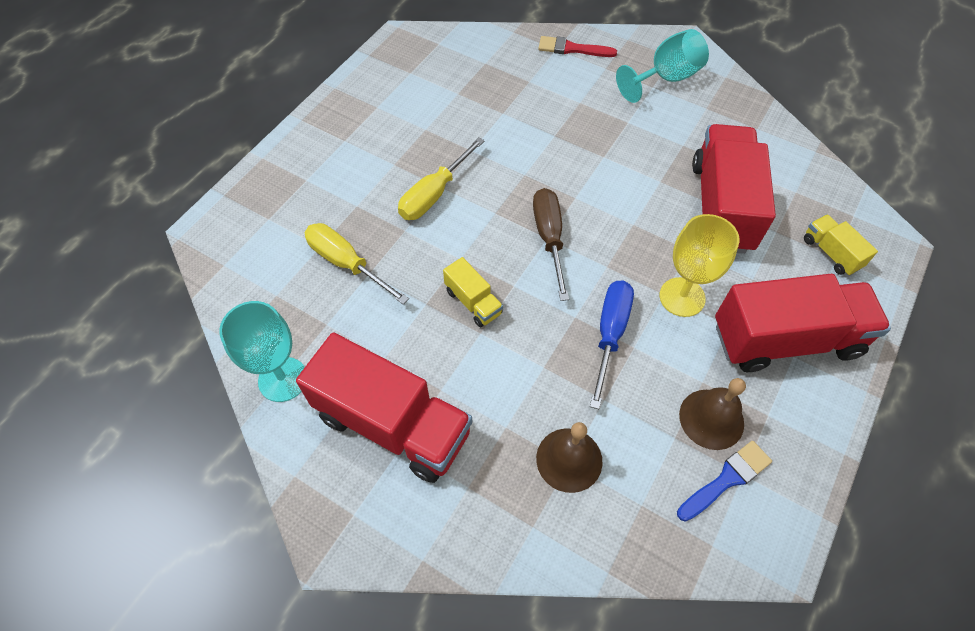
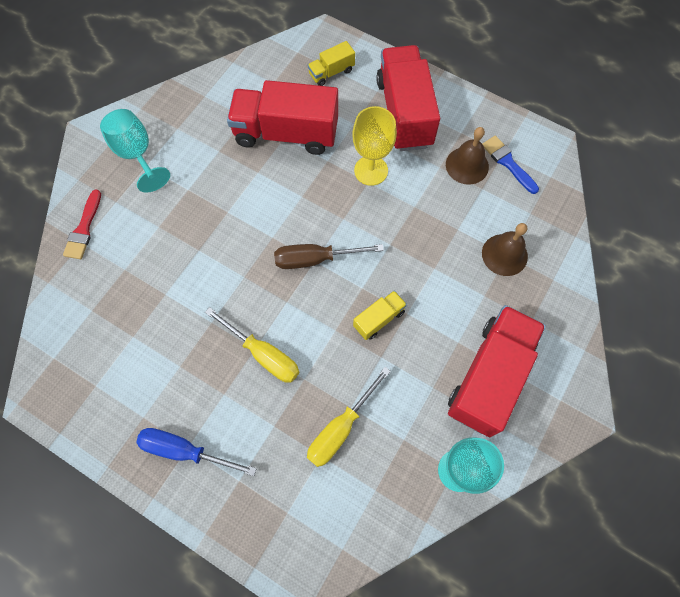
camera: 90 degrees left, 10 degrees up
blue screwdriver [590,280,634,409] -> blue screwdriver moved to [136,428,257,476]

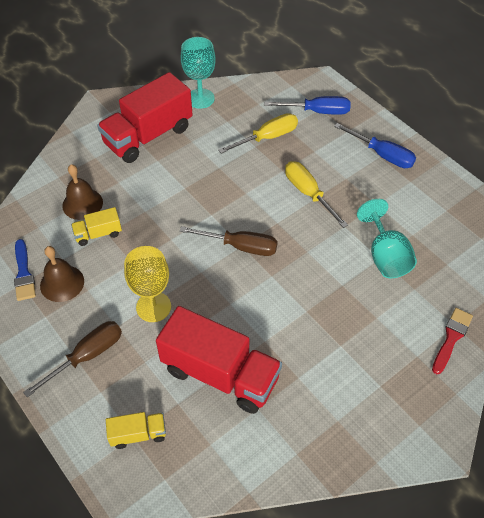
camera: 160 degrees left, 15 degrees down
turquoise goblet [100,109,170,193] -> turquoise goblet moved to [357,199,417,278]
yellow truck [353,291,407,340] -> yellow truck moved to [71,207,122,246]
red truck [376,45,440,151] -> brown screwdriver [23,321,122,398]
none -> blue screwdriver [264,96,351,115]

